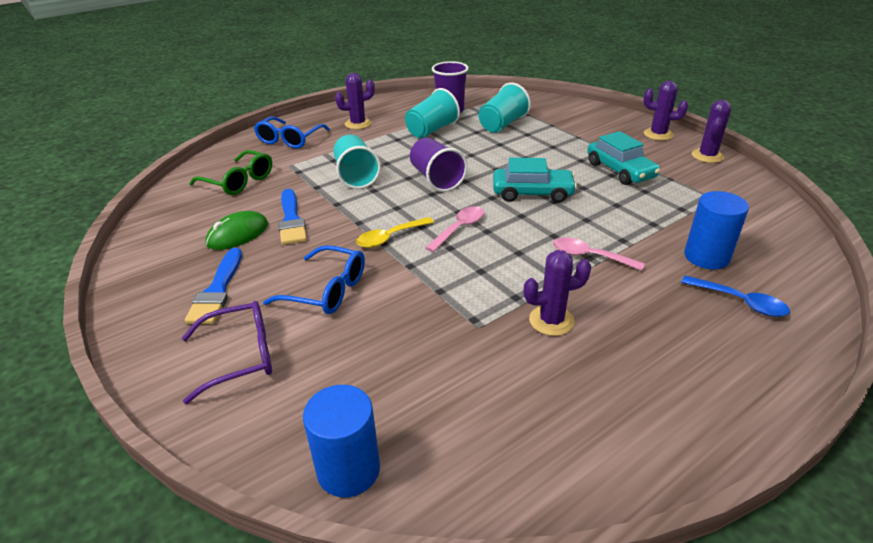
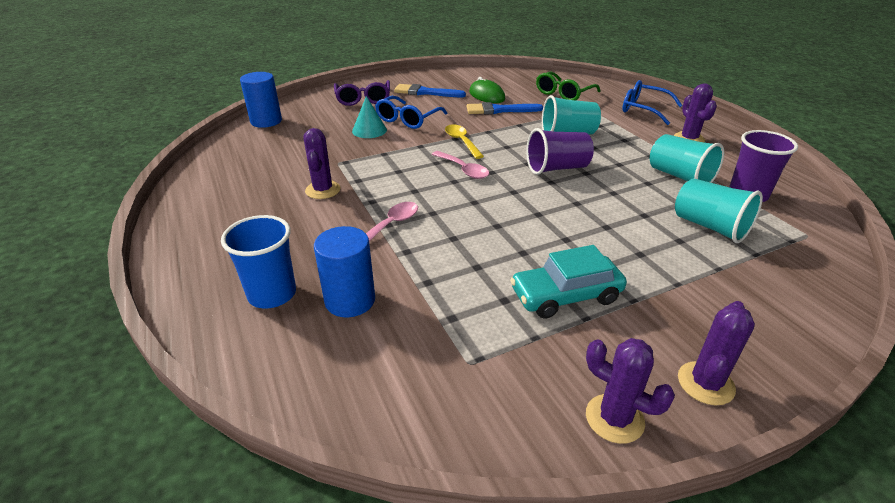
camera: 100 degrees right, 0 degrees up
turquoise car [493,158,577,203] -> none
blue spoon [681,275,790,317] -> blue cup [221,215,296,308]
none -> turquoise cone [352,96,387,138]

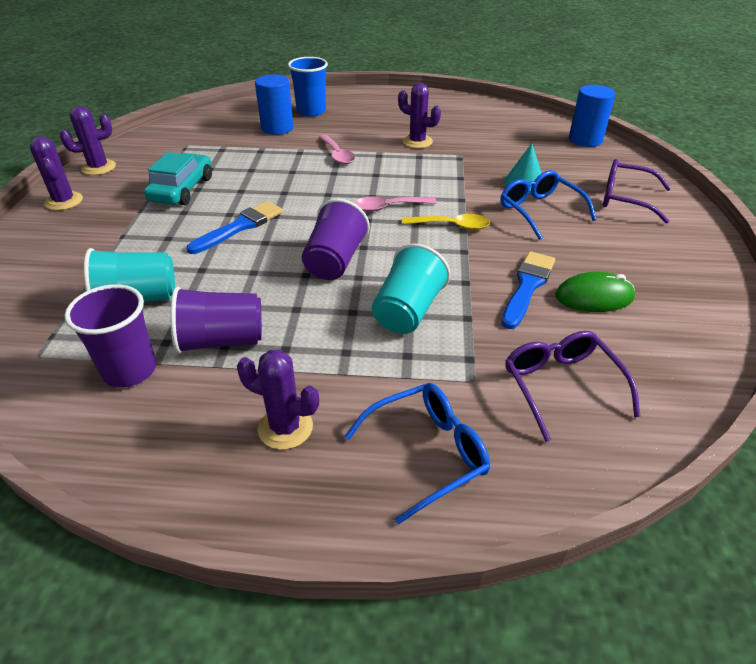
camera: 120 degrees right, 5 degrees up
blue brush [394,84,466,97] -> blue brush moved to [186,201,283,254]
green glasses [536,72,601,100] -> purple glasses [505,331,641,442]
turquoise cup [650,134,724,183] -> purple cup [170,287,262,354]

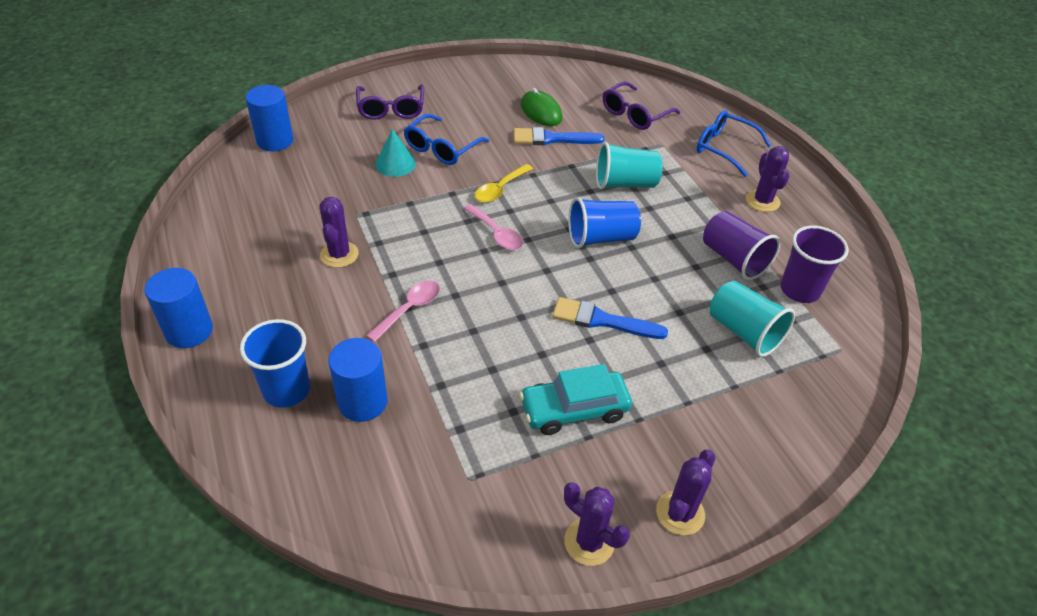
camera: 120 degrees left, 5 degrees up
purple cup [302,199,370,280] -> blue cup [568,197,641,248]
yellow spoon [402,214,490,230] -> yellow spoon turned 120 degrees counterclockwise [475,164,533,203]
none -> blue cylinder [145,268,213,348]

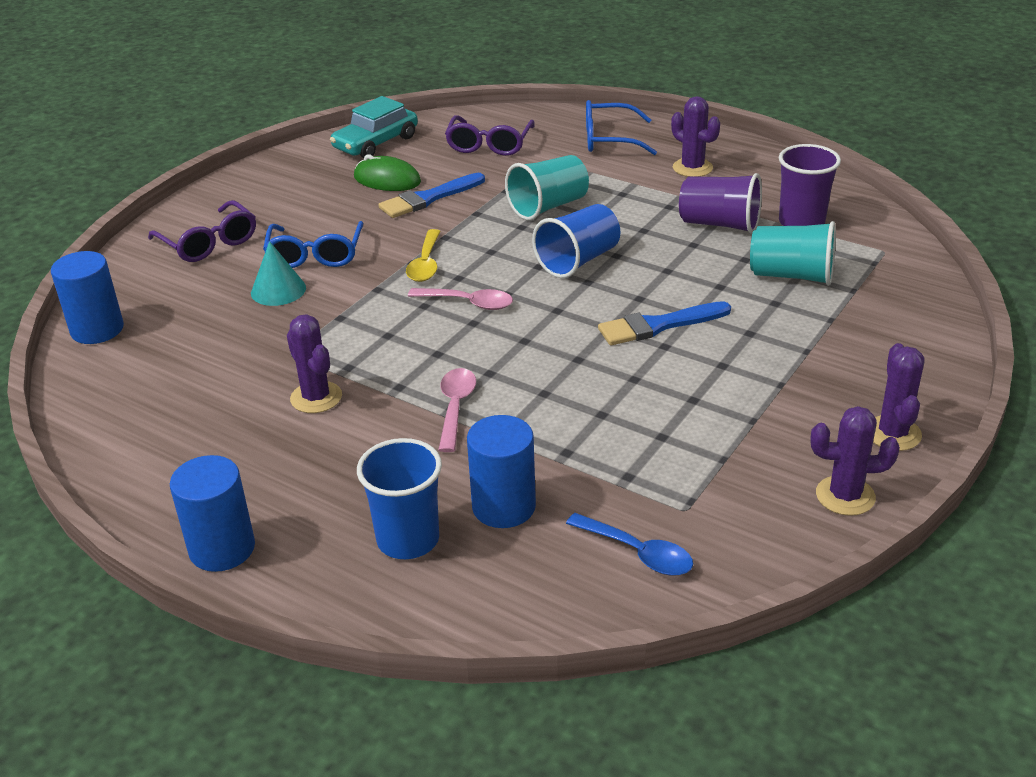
camera: 30 degrees left, 10 degrees down
turquoise car [519,364,632,435] -> turquoise car moved to [330,96,418,158]
none -> blue spoon [566,513,693,575]

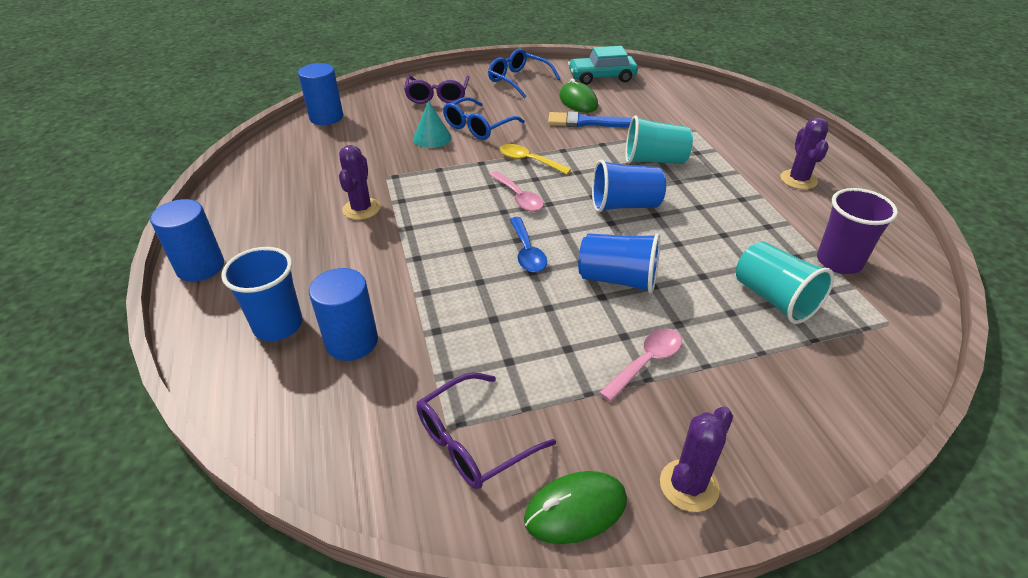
camera: 40 degrees right, 5 degrees up
yellow spoon [406,229,441,282] -> yellow spoon turned 75 degrees clockwise [499,144,571,174]
pink spoon [438,368,476,452] -> pink spoon moved to [599,328,682,402]
purple glasses [445,115,535,156] -> purple glasses moved to [416,372,556,489]
blue spoon [566,513,693,575] -> blue spoon moved to [510,217,547,272]
blue glasses [586,100,657,155] -> blue glasses moved to [488,48,561,98]
blue brush [598,301,731,345] -> blue cup [578,233,660,294]
purple cup [679,173,762,234] -> none
purple cactus [811,406,900,516] -> green mouse [524,471,627,544]

